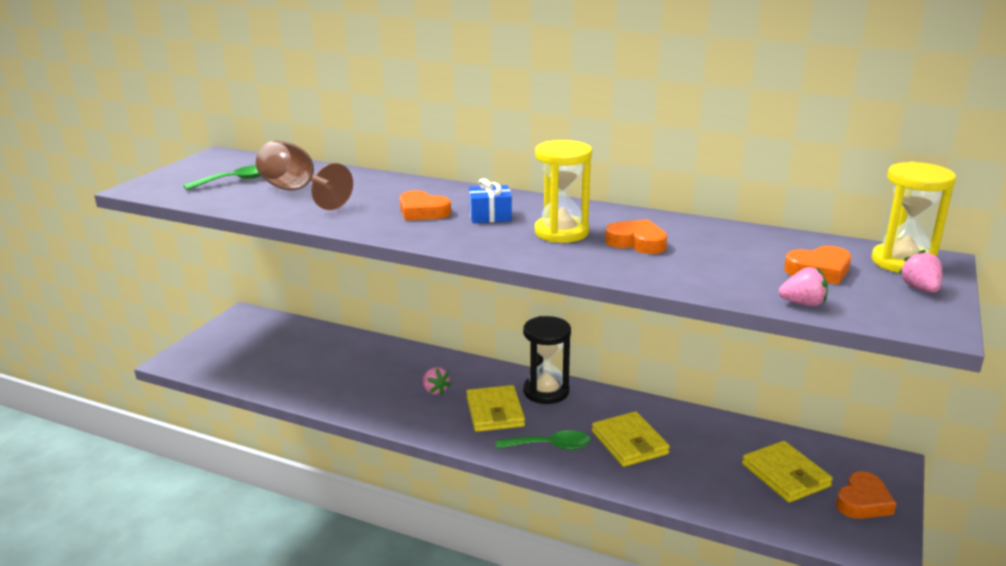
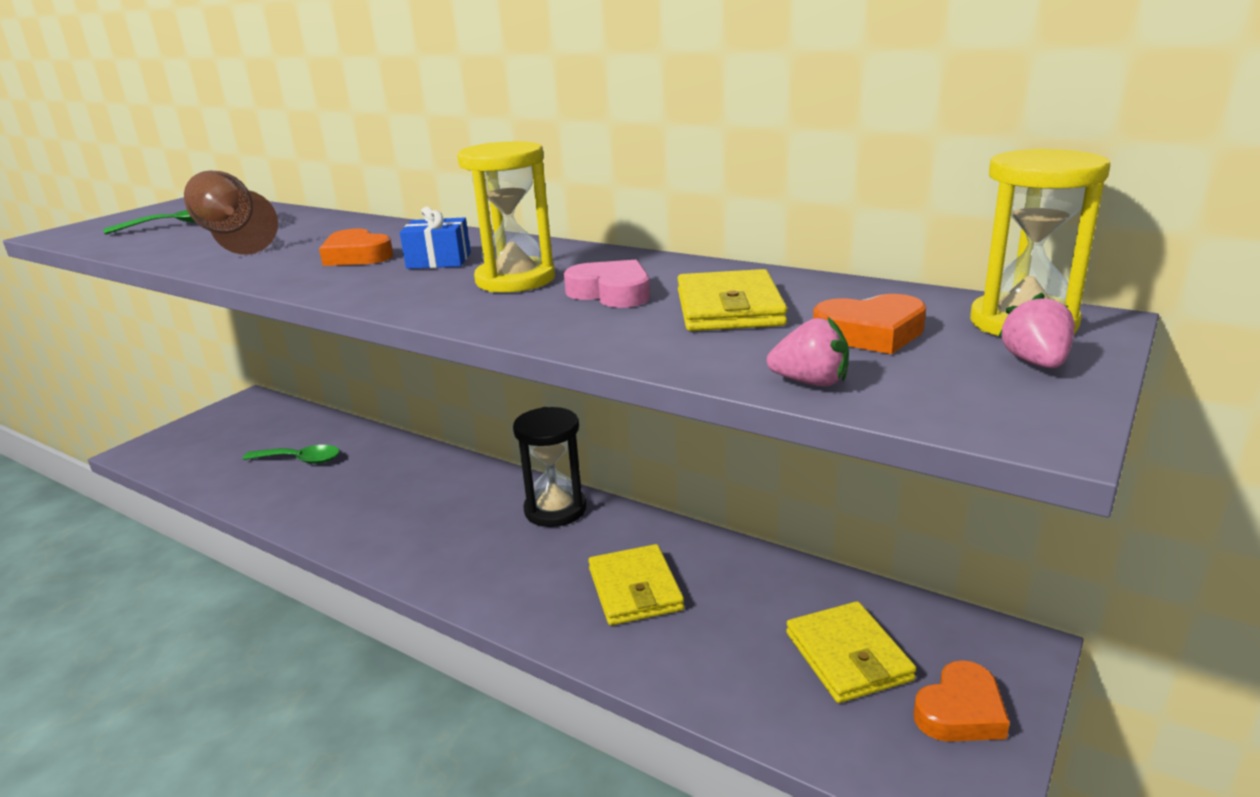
camera: 10 degrees right, 0 degrees up
pink strawberry [423,367,451,396] -> none
yellow wallet [466,385,525,432] -> yellow wallet moved to [677,269,787,331]
green spoon [496,430,591,450] -> green spoon moved to [243,445,340,464]
orange heart [605,219,667,254] -> pink heart [564,260,650,308]

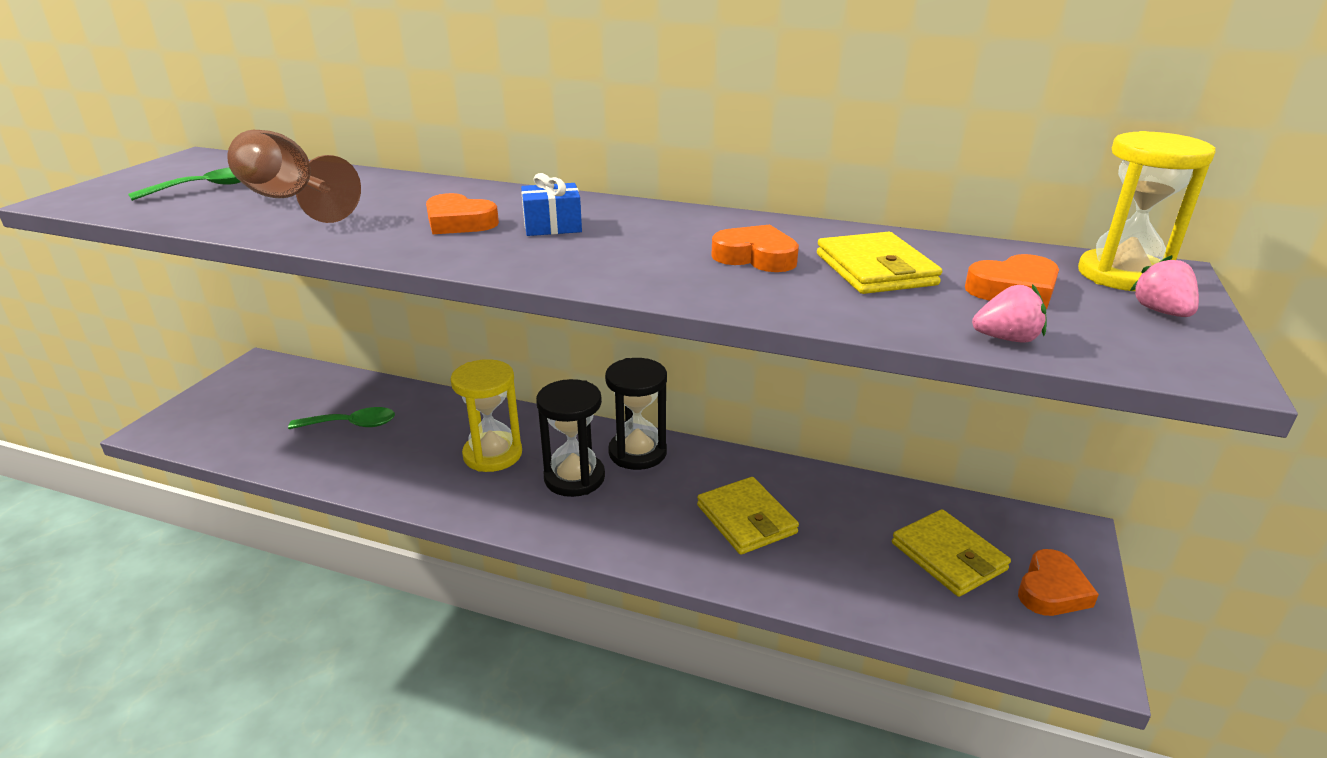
camera: 15 degrees left, 5 degrees up
yellow hourglass [457,141,555,292] -> yellow hourglass moved to [451,359,522,472]
pink heart [564,260,650,308] -> orange heart [711,224,799,272]
none -> black hourglass [536,379,605,497]

